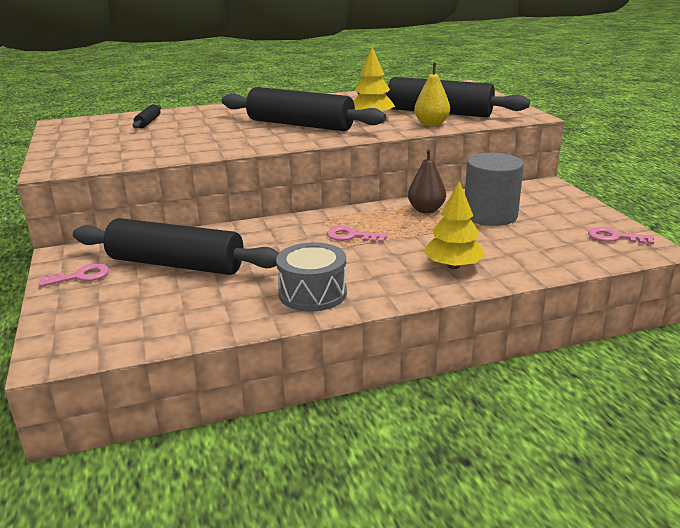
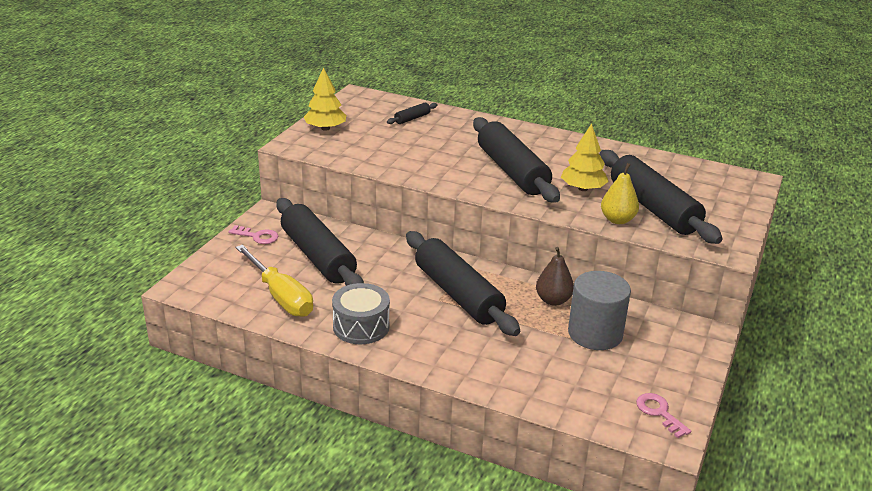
camera: 40 degrees right, 5 degrees up
pink key [327,226,387,243] -> black rolling pin [406,231,520,336]
yellow tree [424,181,486,269] -> yellow tree moved to [304,67,347,131]
none -> yellow screwdriver [235,245,313,317]

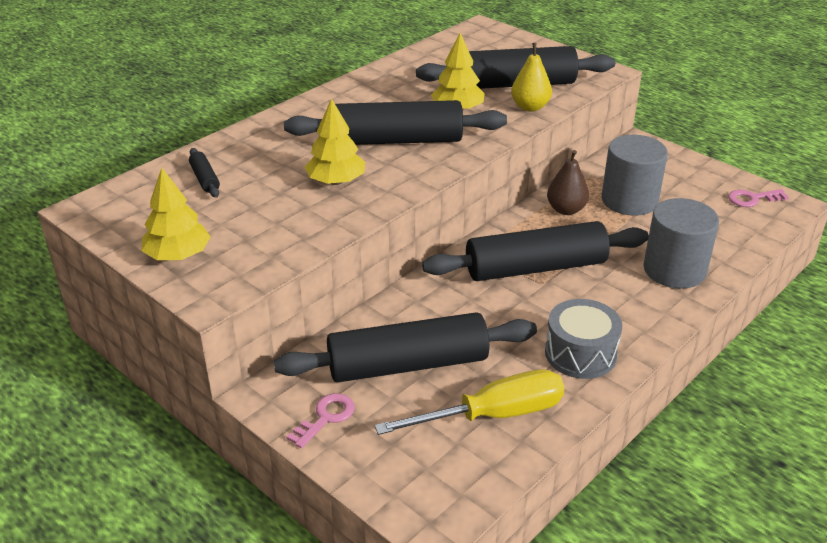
camera: 70 degrees left, 5 degrees up
none -> yellow tree [305,98,365,185]
none -> grey cylinder [643,198,719,289]

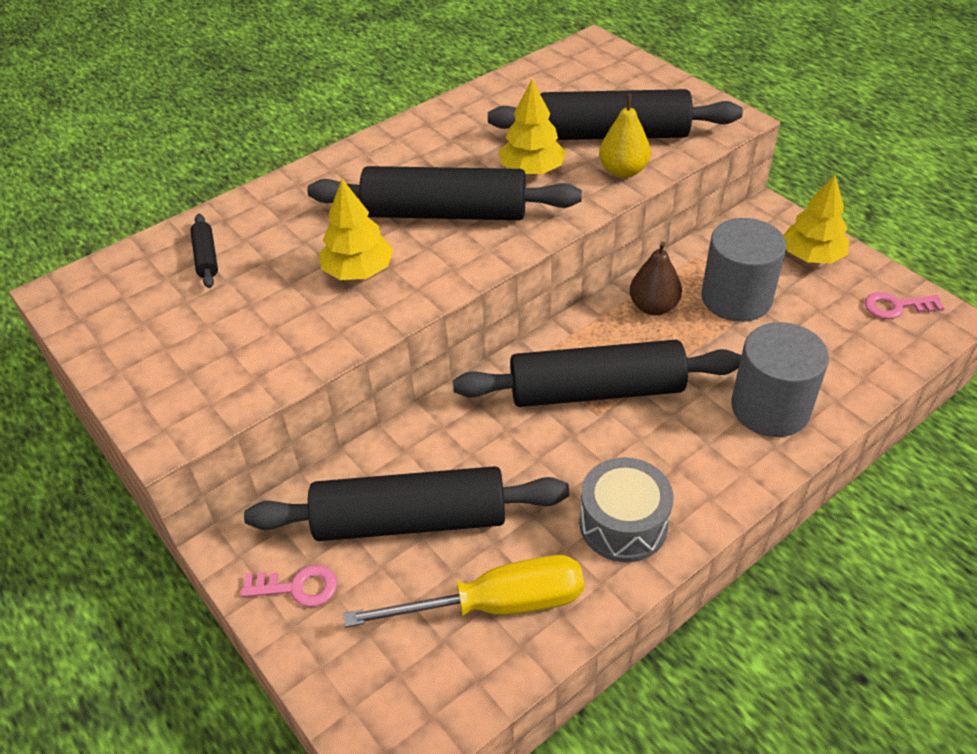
camera: 10 degrees right, 10 degrees up
yellow tree [142,168,211,260] -> yellow tree moved to [783,175,849,264]
pink key [286,393,355,448] -> pink key turned 45 degrees clockwise [241,565,337,607]

